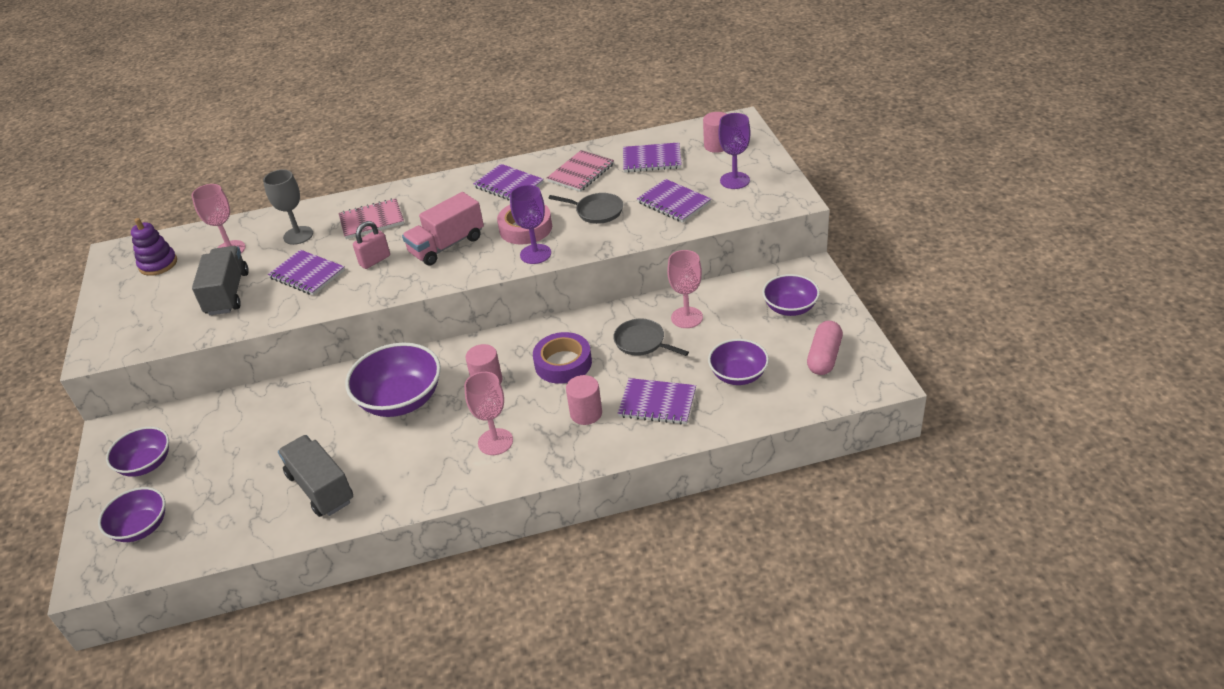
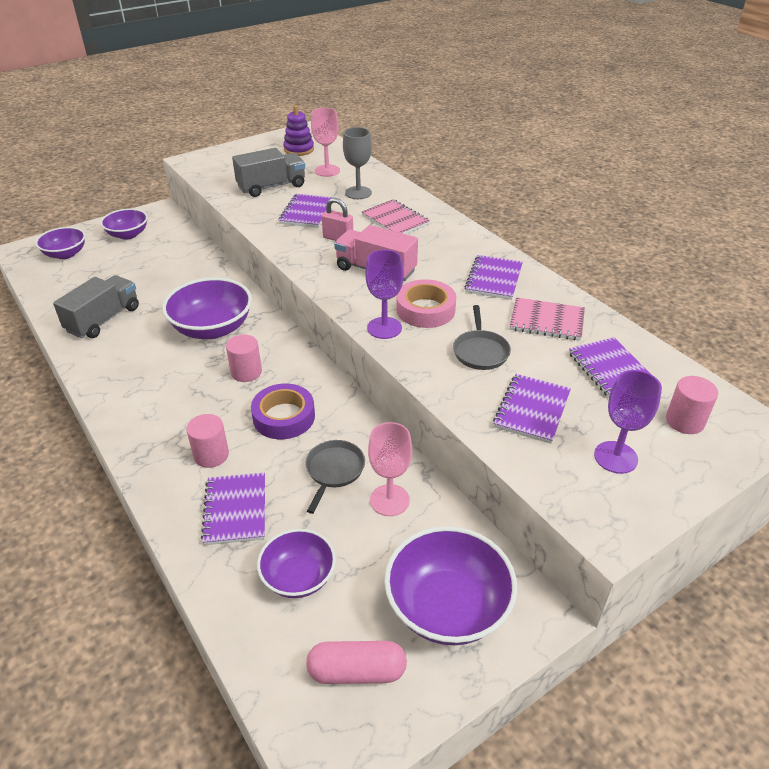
camera: 65 degrees right, 0 degrees up
pink goblet [464,372,513,455] -> none
purple bowl [762,274,820,316] -> purple bowl [384,526,518,645], size x1.60

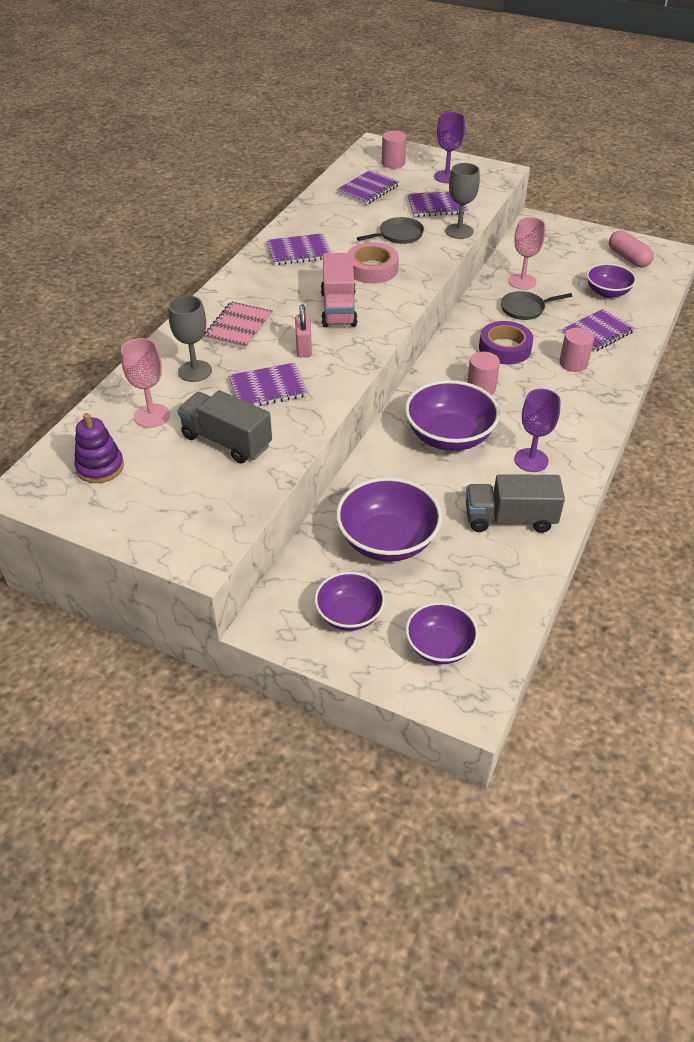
camera: 120 degrees left, 5 degrees up
purple goblet [365,250,404,339] -> purple goblet moved to [514,389,561,472]
purple bowl [384,526,518,645] -> purple bowl moved to [336,477,442,562]
pink notebook [510,297,585,341] -> none
none -> grey goblet [445,163,480,239]

